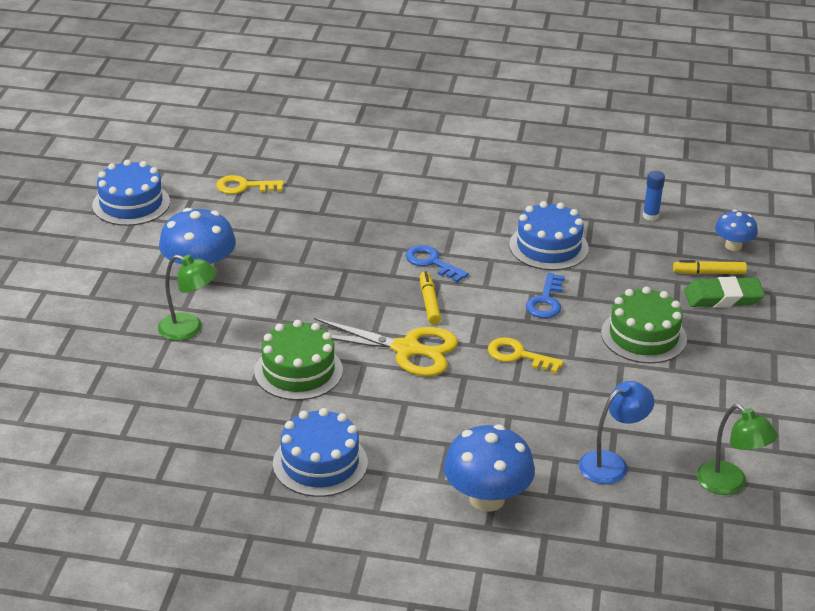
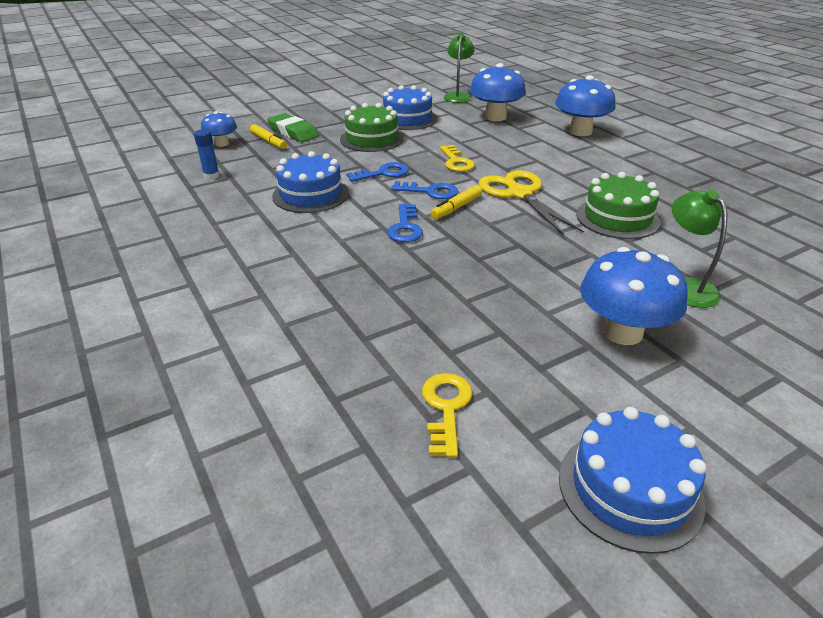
camera: 130 degrees left, 0 degrees up
yellow key [216,175,284,194] -> yellow key turned 135 degrees counterclockwise [422,373,473,458]
blue cake [273,408,368,497] -> blue cake moved to [383,85,437,130]
blue lamp [579,381,654,484] -> blue mushroom [470,63,526,121]
none -> blue key [391,181,458,199]

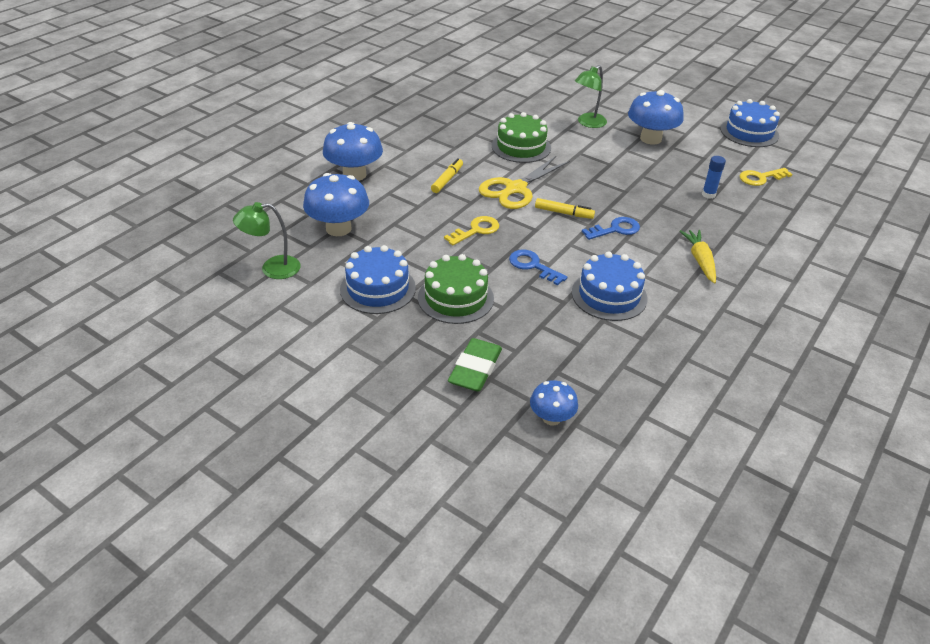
camera: 115 degrees left, 5 degrees up
blue glue stick [194,129,220,180] -> blue glue stick moved to [702,156,726,199]
yellow marker [250,124,287,149] -> yellow marker moved to [431,158,463,193]
blue key [391,181,458,199] -> none
none -> yellow carrot [680,230,716,283]

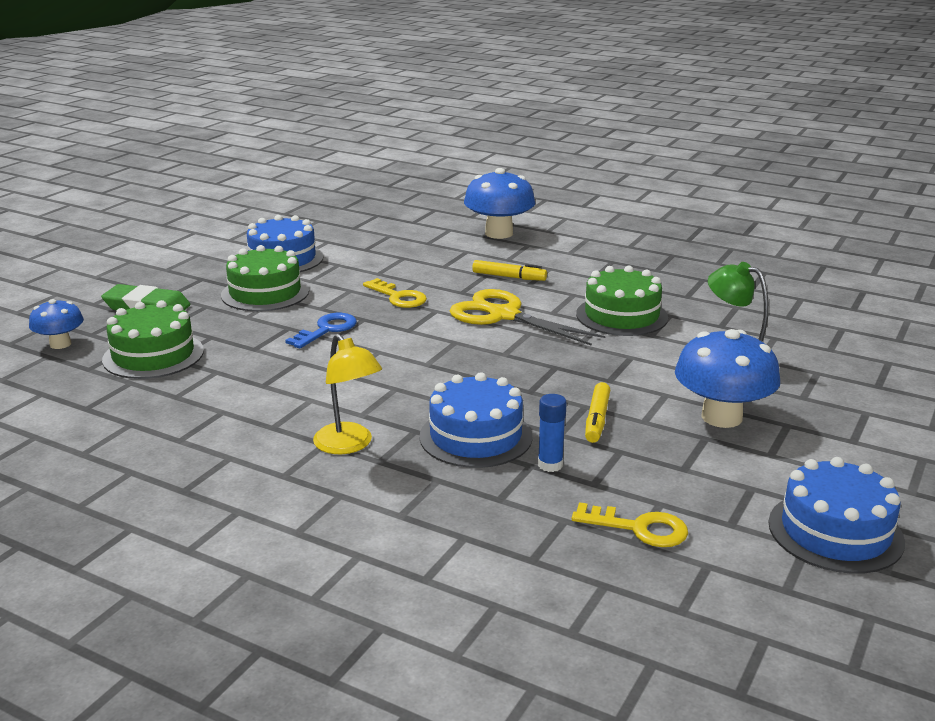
camera: 85 degrees right, 15 degrees down
green lamp [233,202,301,279] -> none
blue mushroom [303,173,369,236] -> none
yellow marker [535,198,595,219] -> yellow marker moved to [585,382,610,443]
blue cake [572,252,648,321] -> blue cake moved to [419,372,532,468]
blue key [582,217,640,240] -> none
yellow carrot [680,230,716,283] -> yellow lamp [313,334,382,454]
yellow key [740,168,792,186] -> yellow key turned 135 degrees clockwise [572,502,688,547]
none -> green cake [102,300,204,379]

